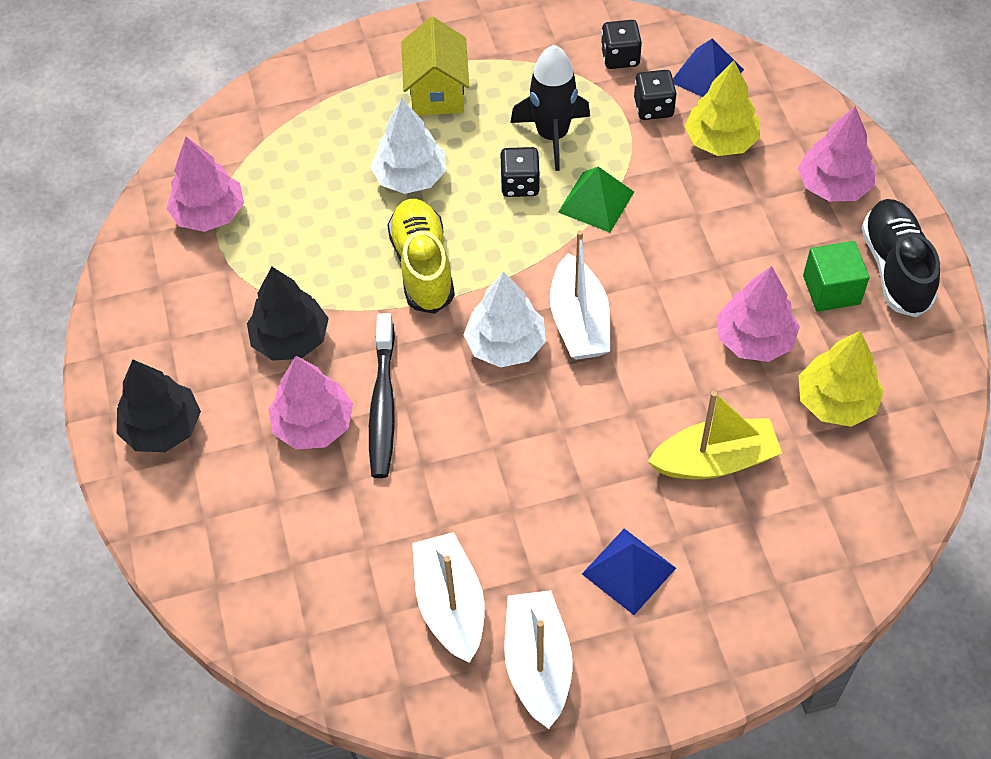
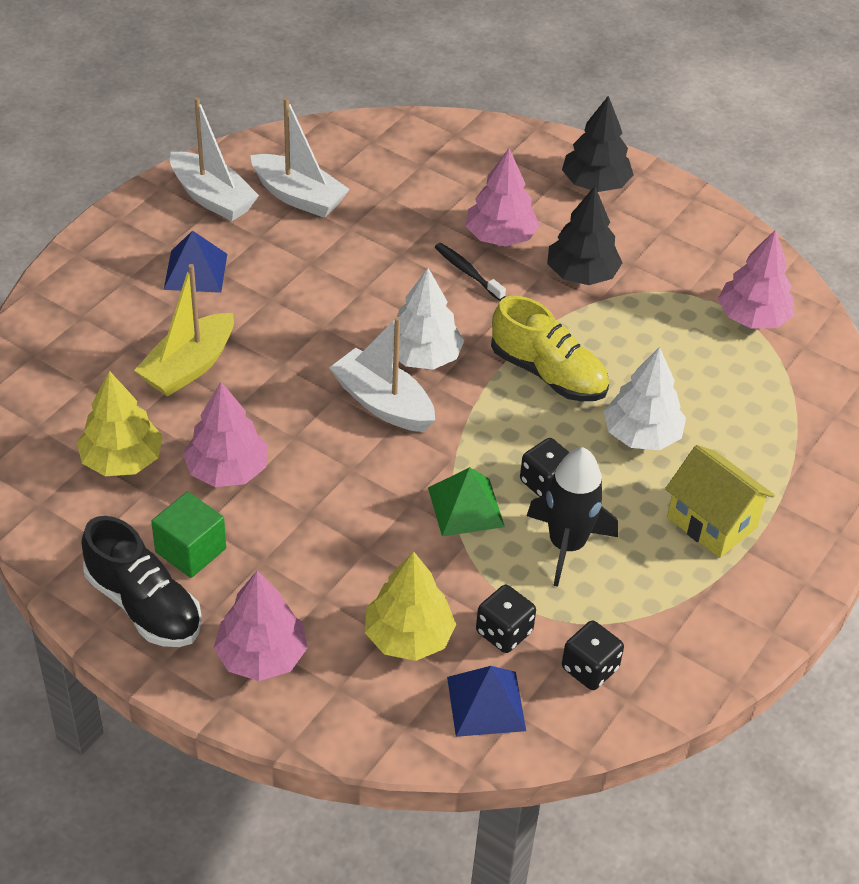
camera: 135 degrees right, 10 degrees down
black toothbrush [369,313,395,478] -> black toothbrush [435,243,506,301], size x0.61

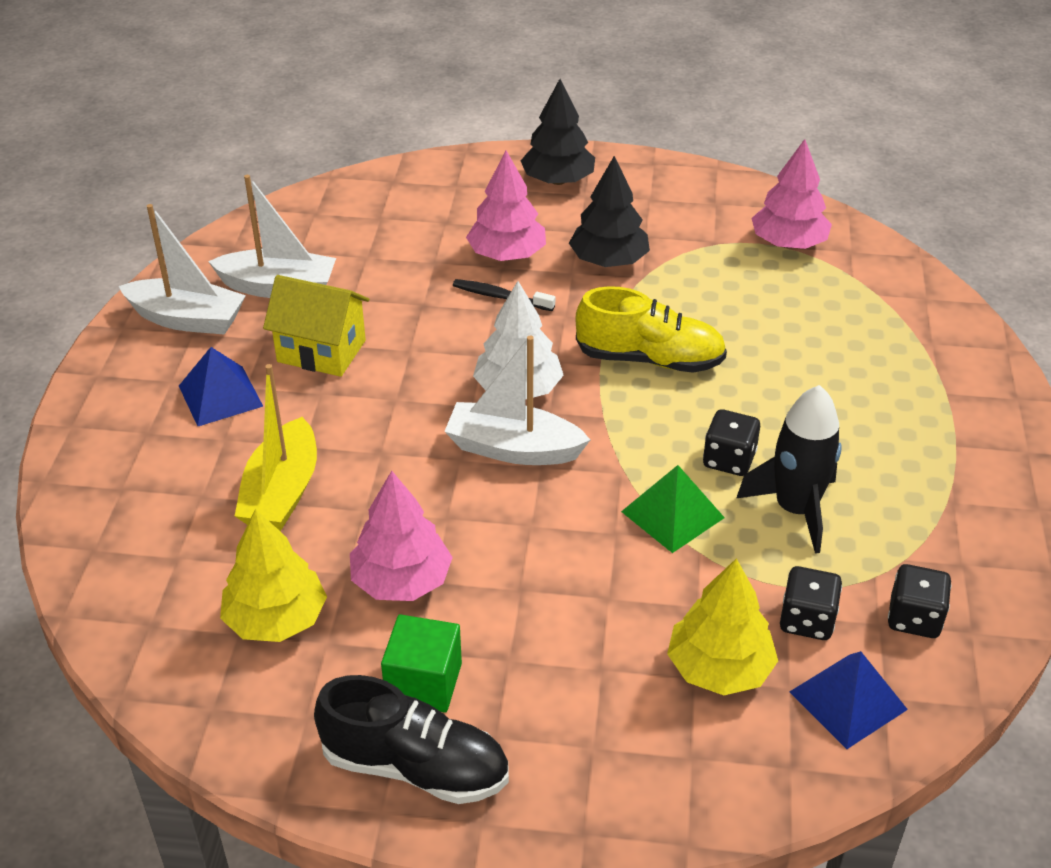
camera: 25 degrees left, 5 degrees down
pink tree [214,571,308,681] -> none
white tree [604,347,686,450] -> none
yellow house [665,445,775,558] -> yellow house moved to [263,275,369,377]

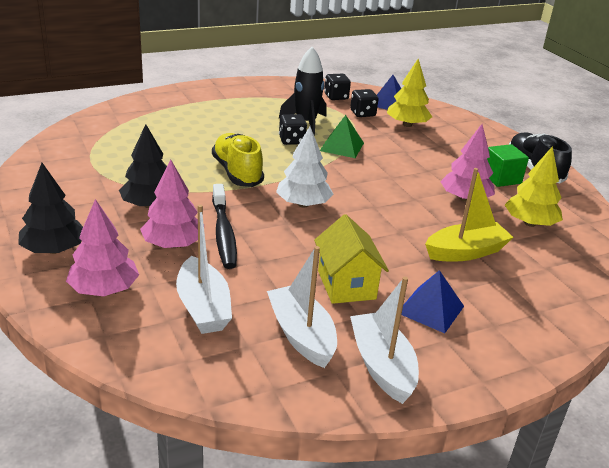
camera: 125 degrees left, 10 degrees down
white boat [444,336,591,465] -> white boat moved to [176,205,232,334]
black toothbrush [453,279,555,311] -> black toothbrush [212,184,237,269], size x1.65
pink tree [751,139,832,249] -> pink tree moved to [66,199,139,296]

